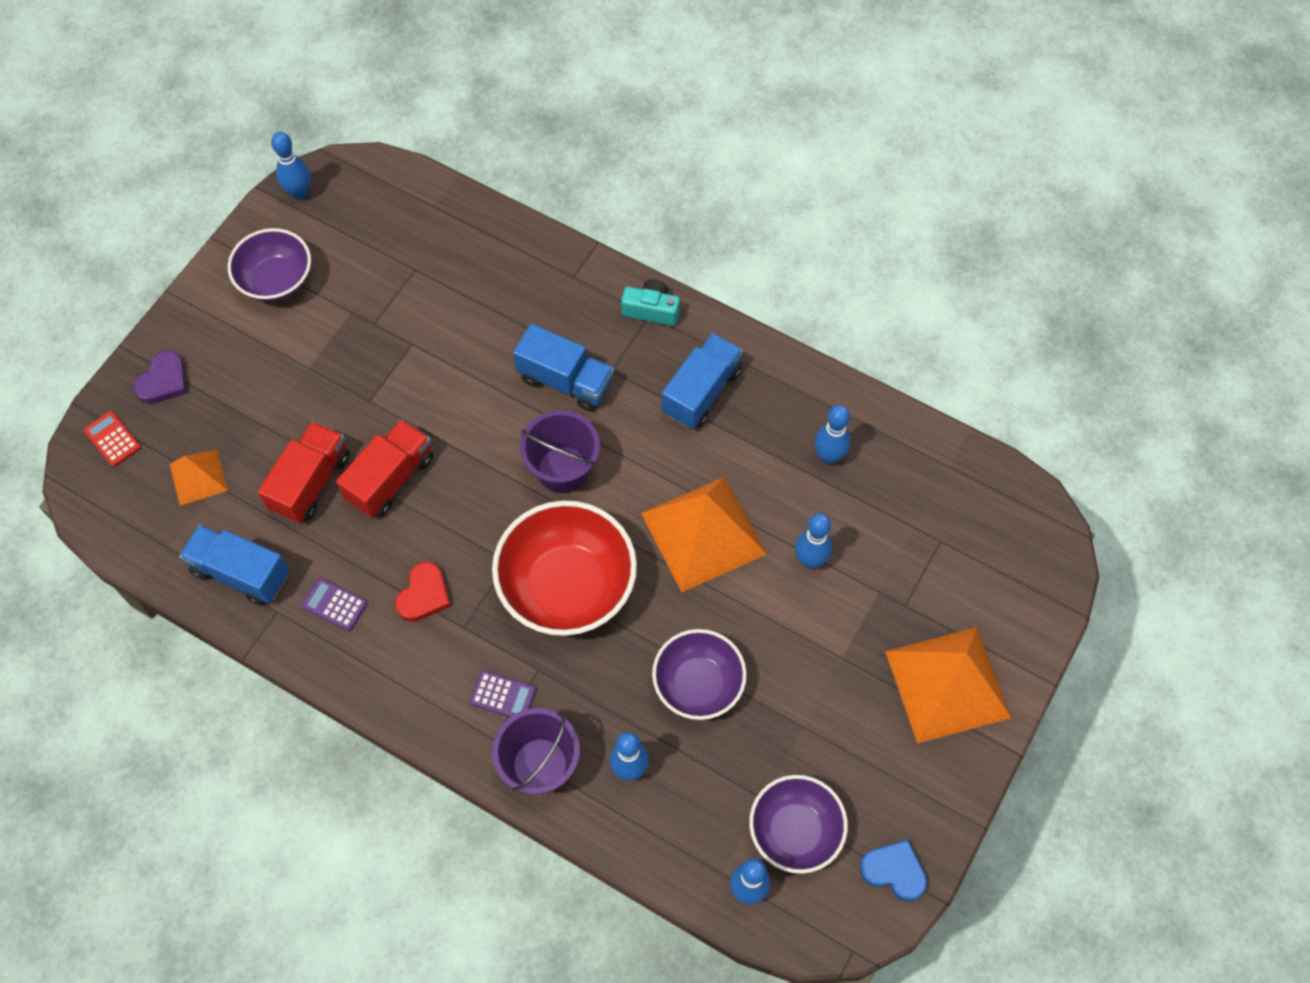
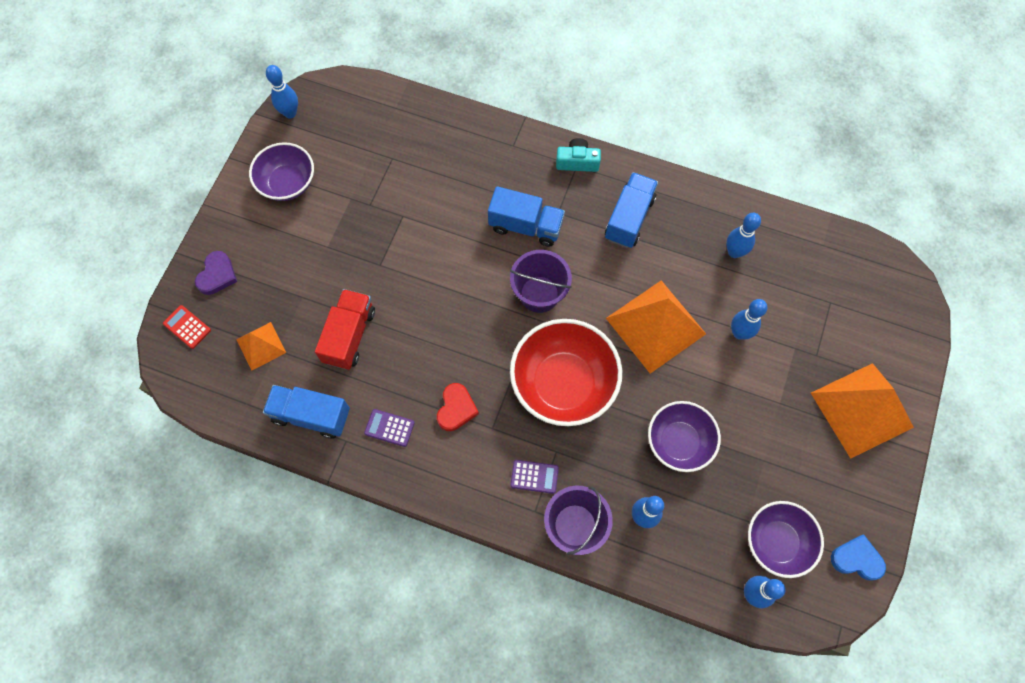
camera: 10 degrees left, 5 degrees up
red truck [336,419,433,518] -> none

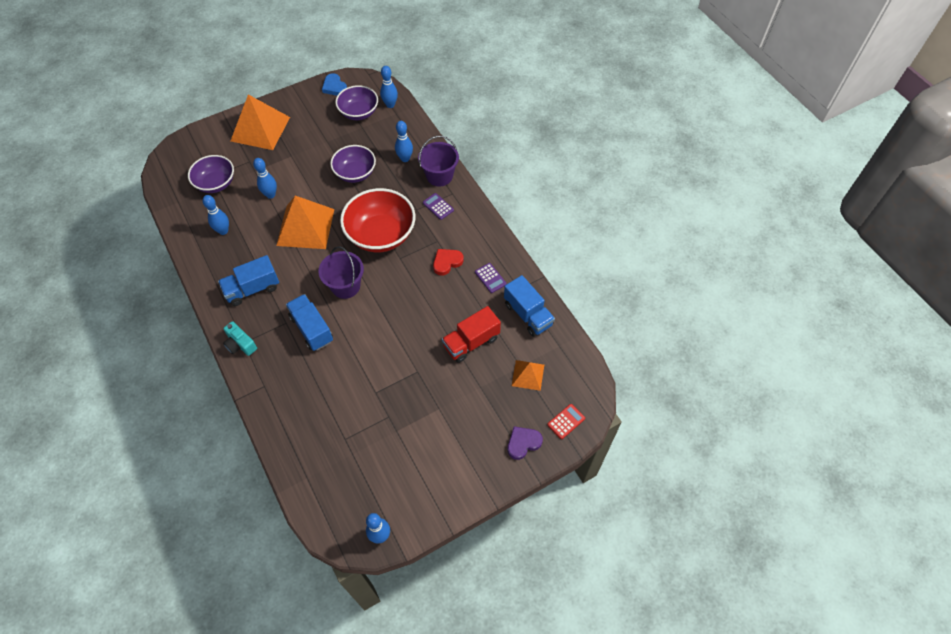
camera: 140 degrees left, 10 degrees down
red calculator [163,305,211,349] -> red calculator turned 120 degrees counterclockwise [547,404,585,439]
purple bowl [249,142,314,201] -> purple bowl moved to [188,155,234,193]

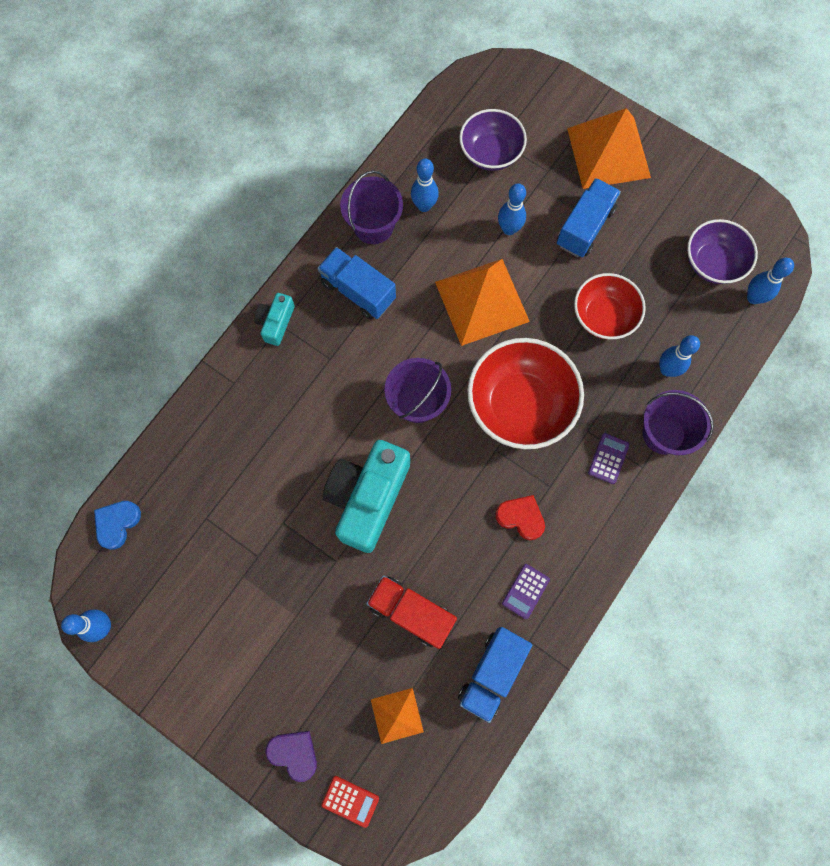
camera: 65 degrees right, 15 degrees up
blue truck [286,294,333,351] -> blue truck moved to [557,178,621,257]
blue heart [322,73,347,96] -> blue heart moved to [94,501,141,550]
purple bowl [330,145,376,183] -> red bowl [574,273,646,339]
none -> turquoise camera [323,440,410,553]
none -> purple bucket [340,171,403,244]

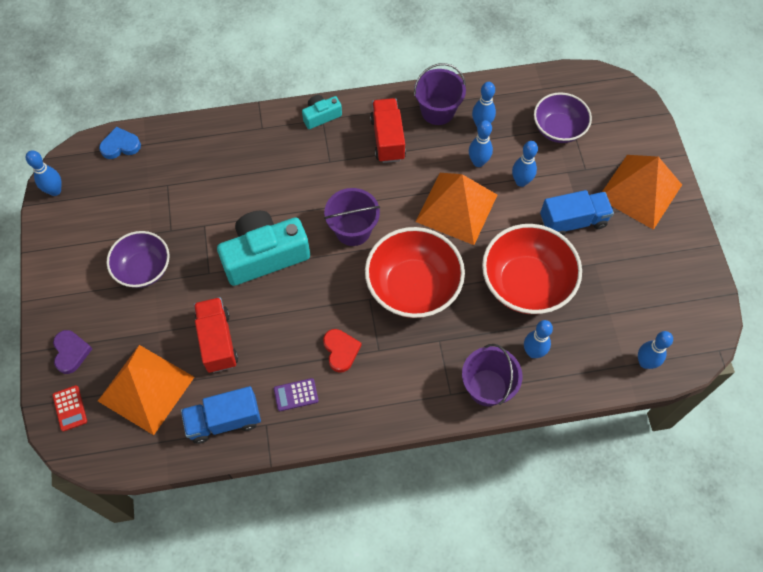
camera: 45 degrees right, 10 degrees down
blue truck [317,247,396,319] -> red truck [370,98,406,163]
orange pyramid [371,688,424,744] -> orange pyramid [98,345,194,435], size x1.90
red bowl [574,273,646,339] -> red bowl [482,224,582,314], size x1.56
purple calculator [588,433,630,484] -> none
purple bowl [687,219,758,284] -> purple bowl moved to [107,231,170,288]
none -> blue bowling pin [469,120,493,167]

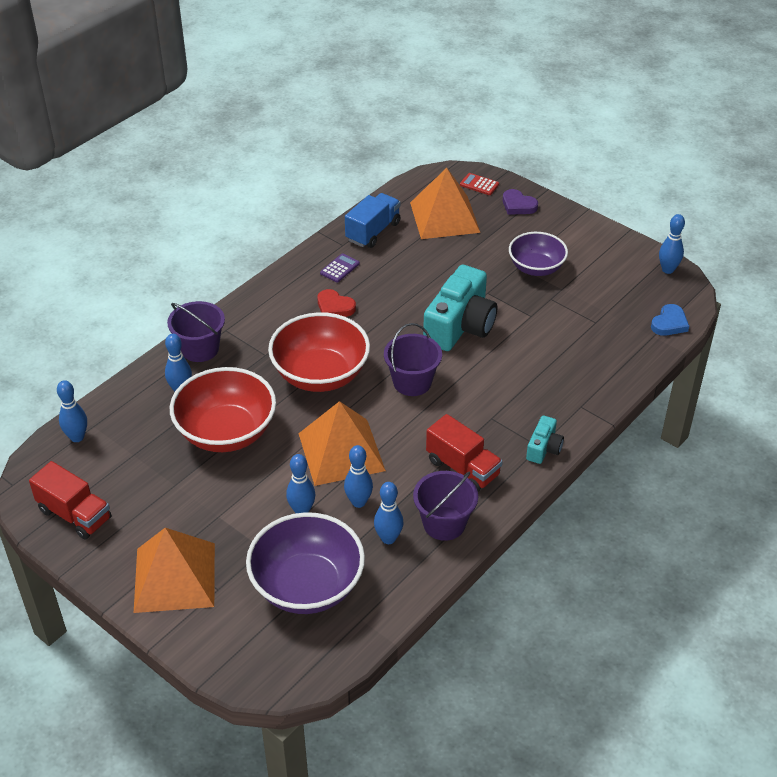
camera: 140 degrees right, 20 degrees down
red truck [194,297,238,373] -> red truck moved to [29,461,111,539]
purple bowl [534,92,592,143] -> purple bowl [246,512,365,614], size x1.56
blue truck [540,190,614,236] -> none

